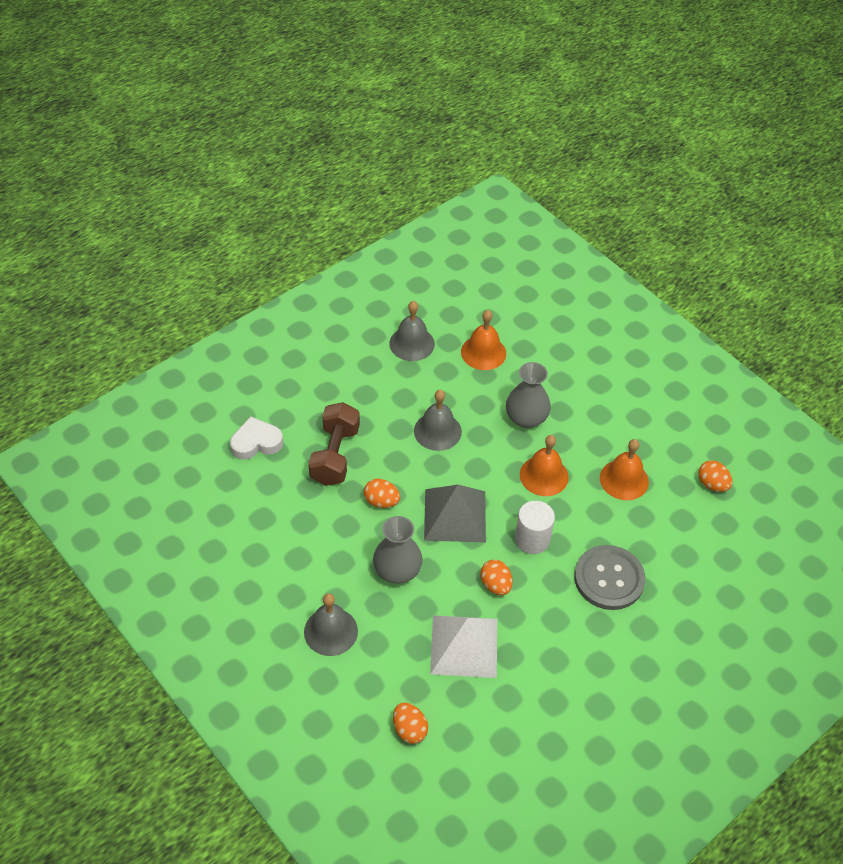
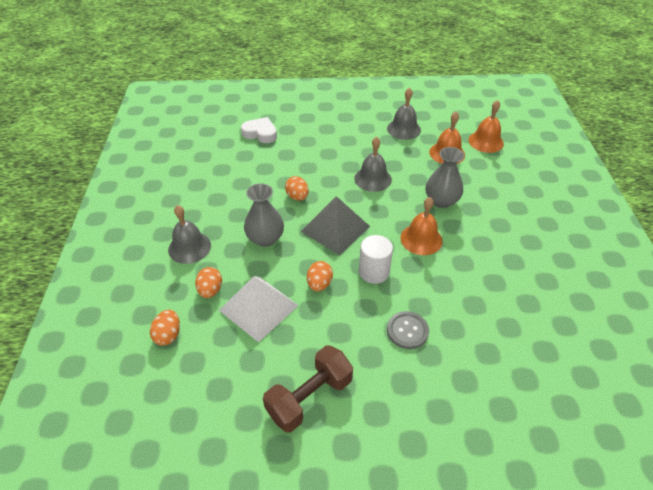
camera: 40 degrees right, 5 degrees down
brown dumbbell [308,402,360,486] -> brown dumbbell moved to [263,345,353,432]
grey button [574,545,645,610] -> grey button [387,311,429,349], size x0.64
orange bell [600,439,649,500] -> orange bell moved to [468,100,504,153]
orange egg [698,460,733,492] -> orange egg moved to [195,267,222,298]

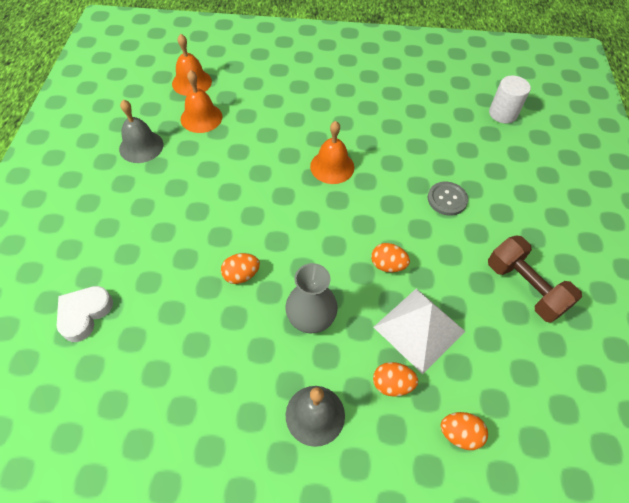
camera: 85 degrees left, 10 degrees up
grey pyramid [301,196,370,255] -> none
grey bell [354,137,392,192] -> none
white cylinder [359,235,393,284] -> white cylinder moved to [489,76,531,123]
grey vase [426,147,464,208] -> none

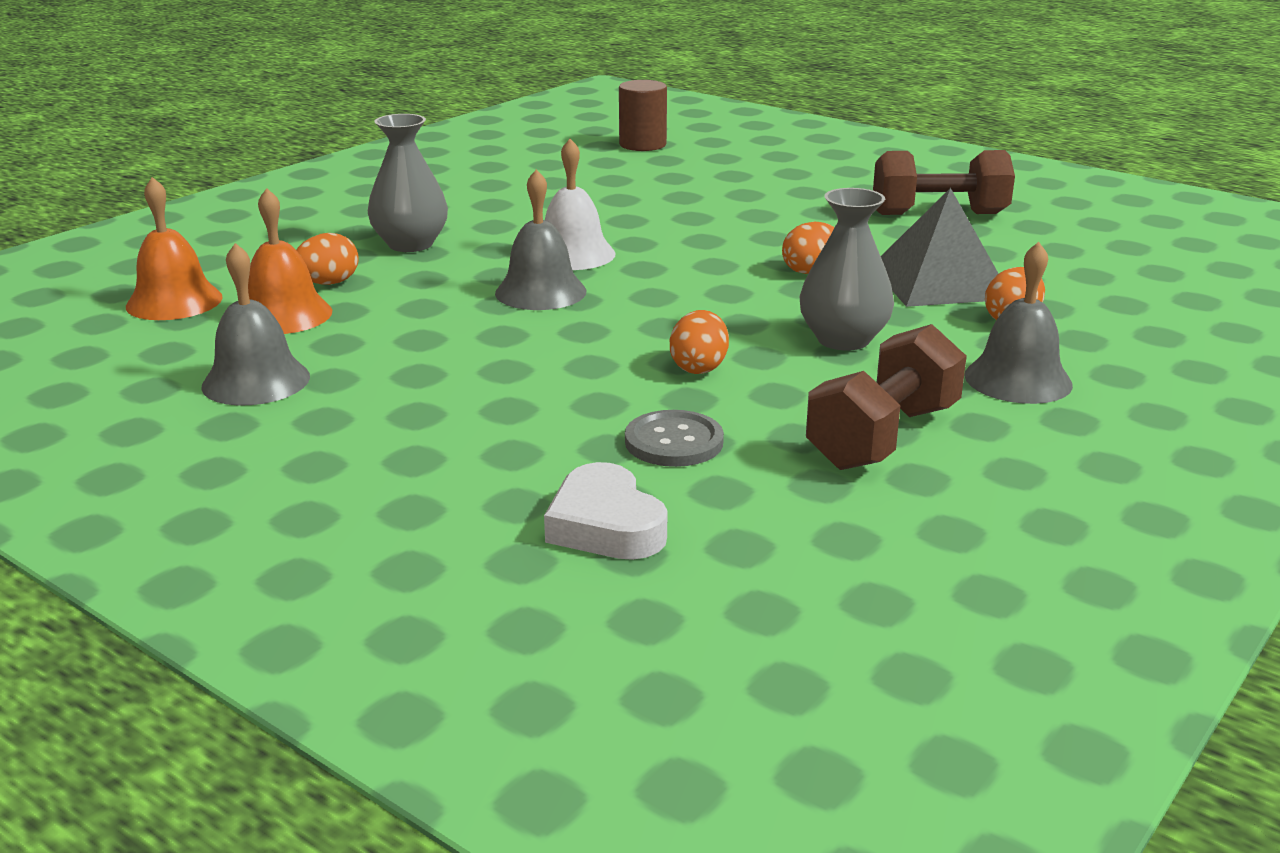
camera: 55 degrees left, 30 degrees down
orange bell [310,121,354,184] -> white bell [545,139,616,270]
white pyramid [374,288,466,374] -> grey pyramid [881,188,999,307]
grey button [428,182,468,216] -> grey button moved to [625,410,724,467]
orange egg [440,412,488,450] -> orange egg moved to [296,233,359,285]
white cylinder [489,76,531,123] -> brown cylinder [619,80,667,151]
none -> grey vase [368,114,448,252]
none -> grey bell [495,169,586,310]
none -> brown dumbbell [806,324,967,470]

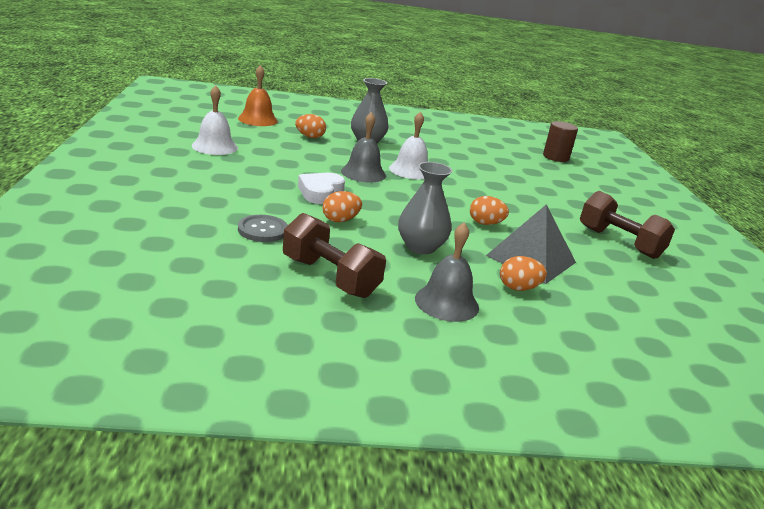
camera: 45 degrees right, 0 degrees up
grey bell [201,243,310,405] -> white bell [192,85,238,155]
orange bell [248,188,332,334] -> none
white heart [544,462,668,560] -> white heart moved to [298,173,345,204]
brown dumbbell [806,324,967,470] -> brown dumbbell turned 45 degrees clockwise [283,213,386,298]

